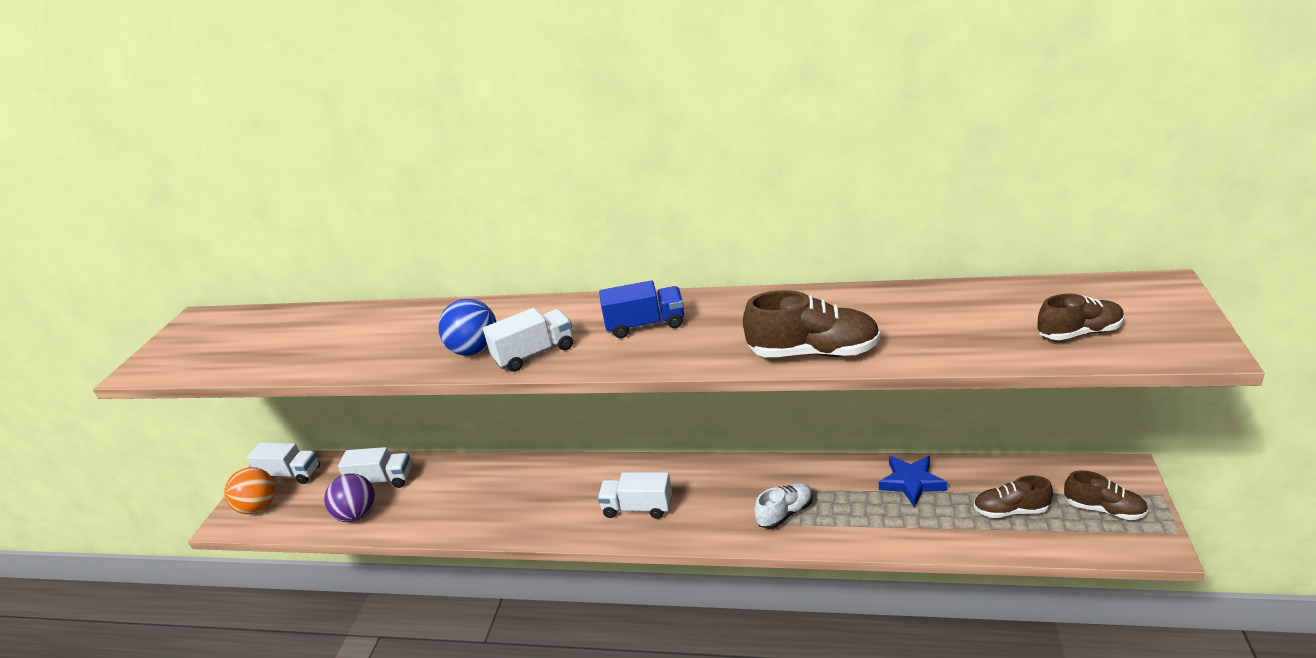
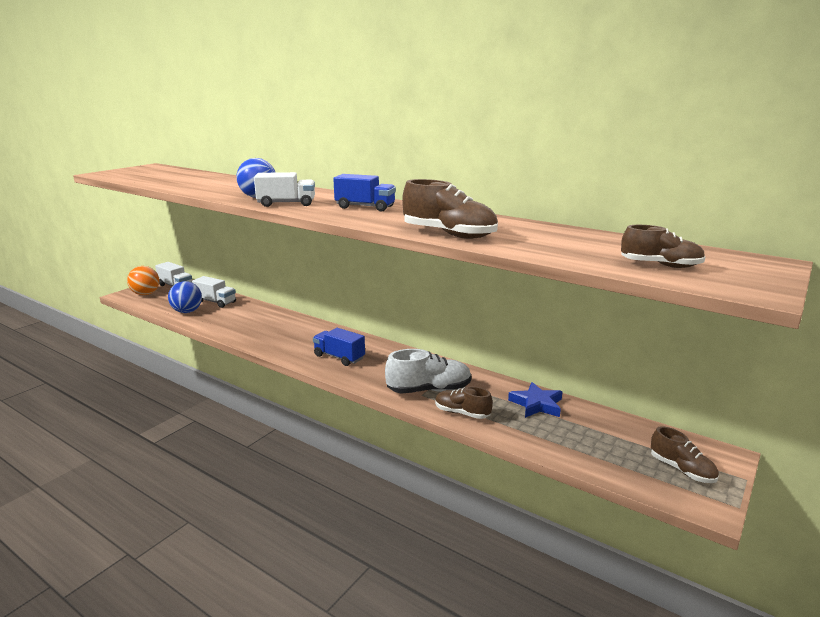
camera: 20 degrees right, 10 degrees down
purple ball [324,473,375,522] -> blue ball [168,281,202,313]
white truck [598,472,672,519] -> blue truck [313,328,365,366]
white shoe [754,483,813,529] -> white shoe [385,349,472,393], size x1.55
brown shoe [974,475,1053,518] -> brown shoe moved to [435,386,493,419]

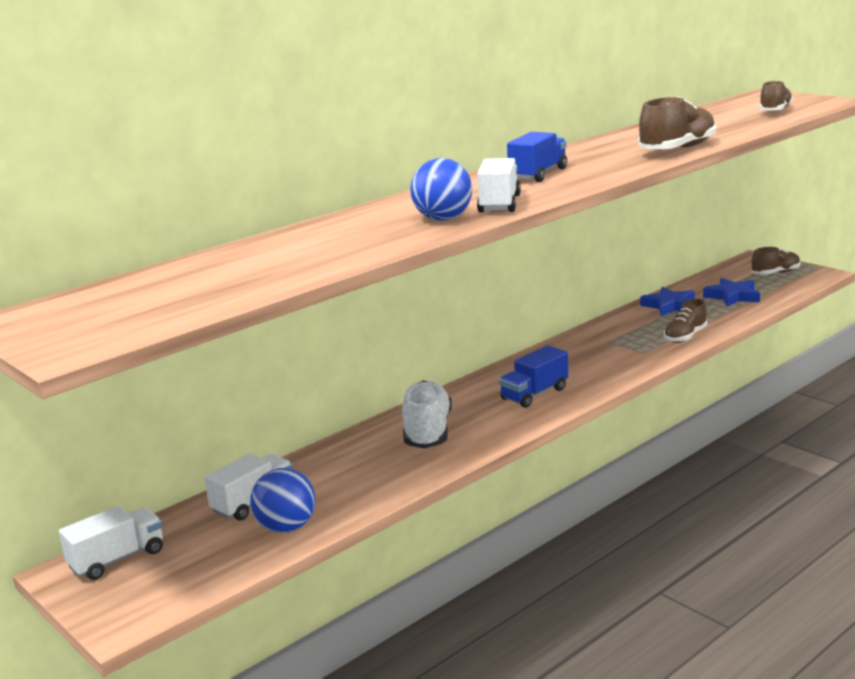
camera: 75 degrees left, 0 degrees up
orange ball [127,266,160,295] -> none
white shoe [385,349,472,393] -> white shoe moved to [402,380,452,448]
none -> blue star [703,278,760,307]

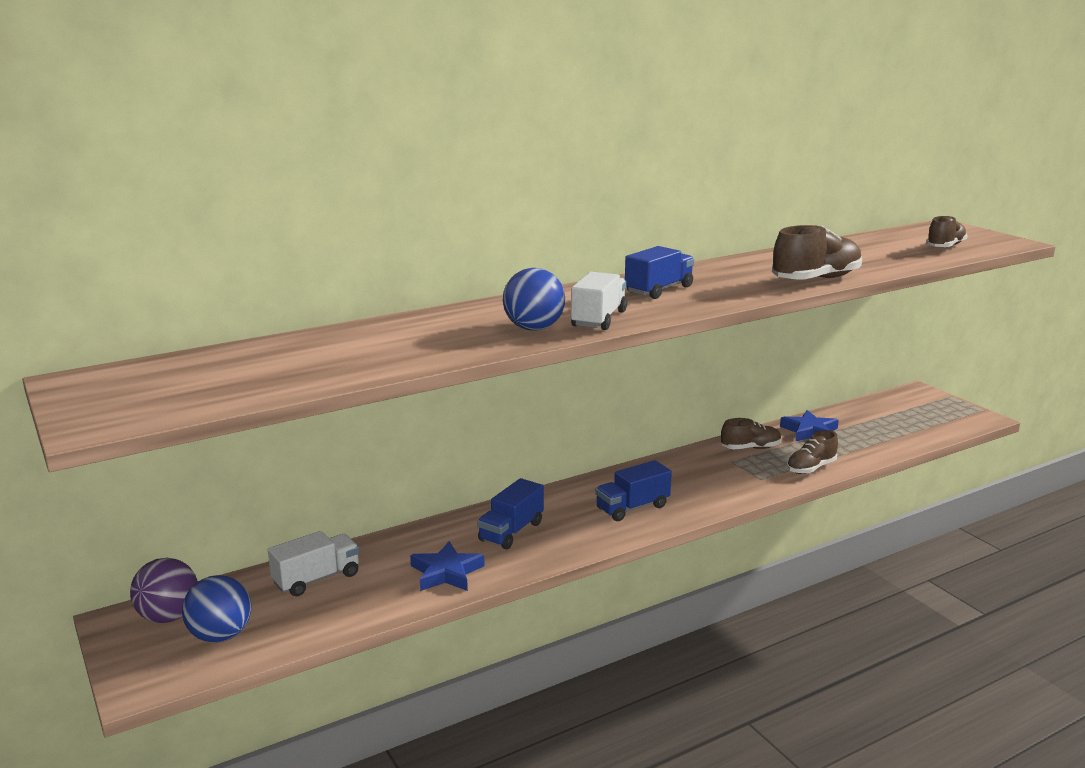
camera: 10 degrees right, 0 degrees up
white truck [59,506,163,580] -> purple ball [130,558,198,623]
blue ball [250,468,315,533] -> blue ball moved to [182,575,251,643]
white shoe [402,380,452,448] -> blue truck [477,478,544,550]
blue star [703,278,760,307] -> blue star moved to [410,541,485,591]
brown shoe [751,247,801,274] -> brown shoe moved to [721,418,781,449]

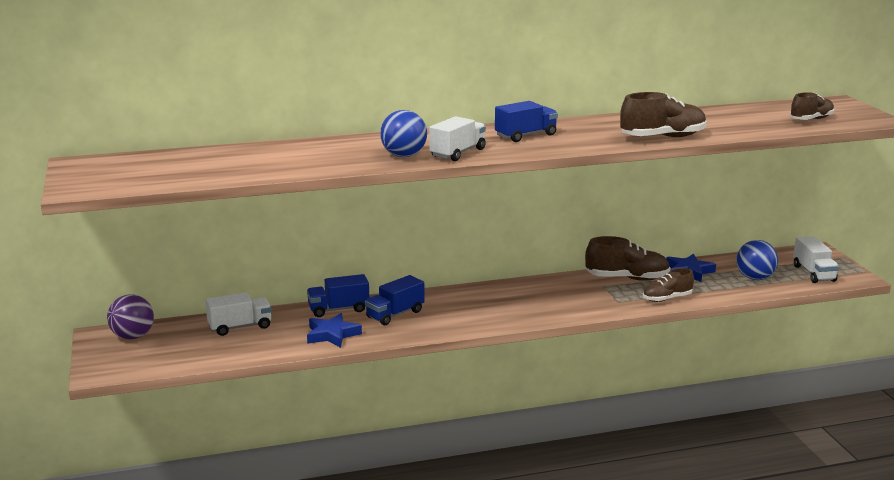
camera: 15 degrees right, 0 degrees up
blue ball [182,575,251,643] -> blue ball moved to [737,240,778,280]
blue truck [595,460,672,521] -> blue truck moved to [307,274,369,317]
brown shoe [721,418,781,449] -> brown shoe [585,236,670,281], size x1.55
none -> white truck [793,236,839,283]

